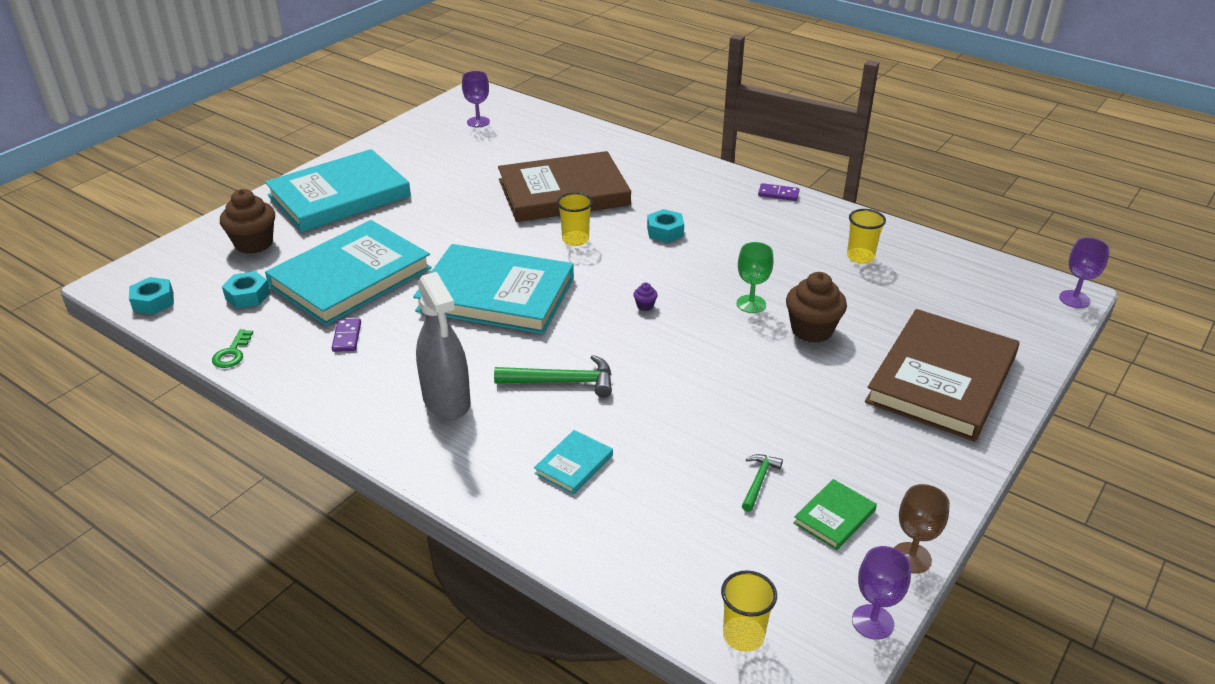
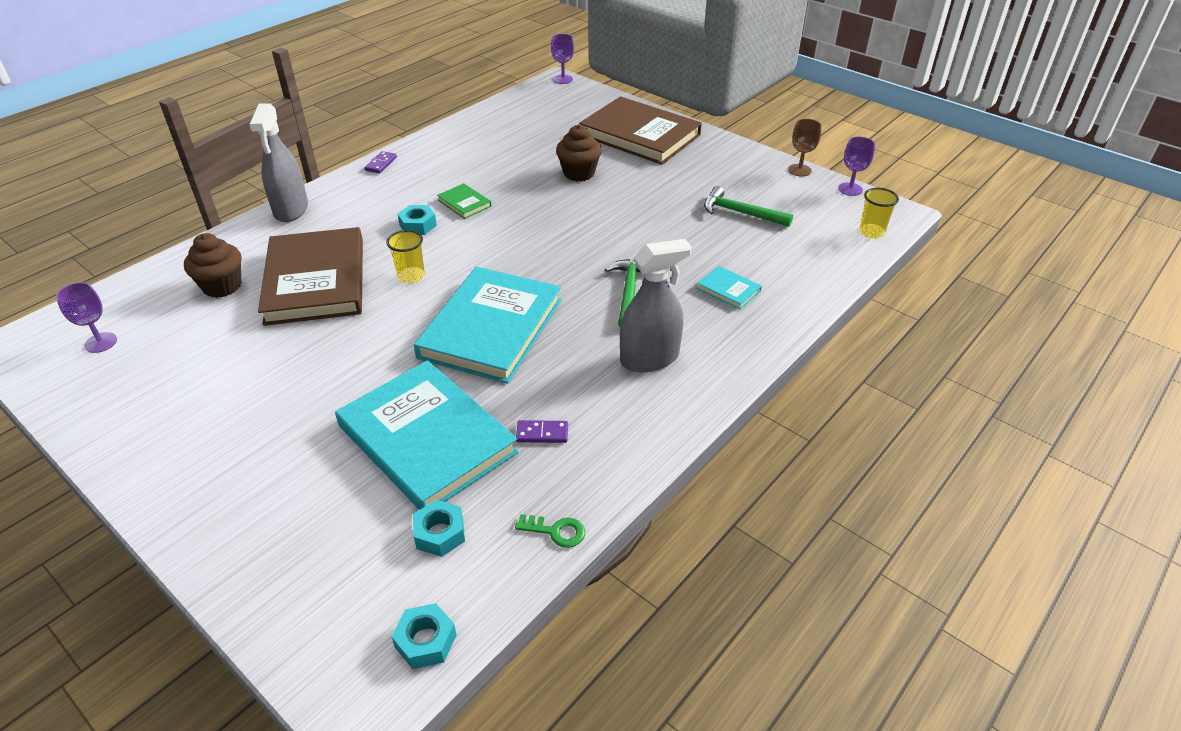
camera: 85 degrees left, 5 degrees up
brown cupcake [220,189,275,254] -> brown cupcake moved to [184,233,242,298]
turquoise book [265,149,411,232] -> none
purple cupcake [633,283,658,311] -> none
green goblet [736,242,774,313] -> none
green hammer [742,454,783,512] -> green hammer [704,186,793,227], size x1.72
green book [793,479,877,550] -> green book moved to [437,183,491,219]
yellow cup [847,209,886,264] -> none
none -> grey spray bottle [249,104,308,222]

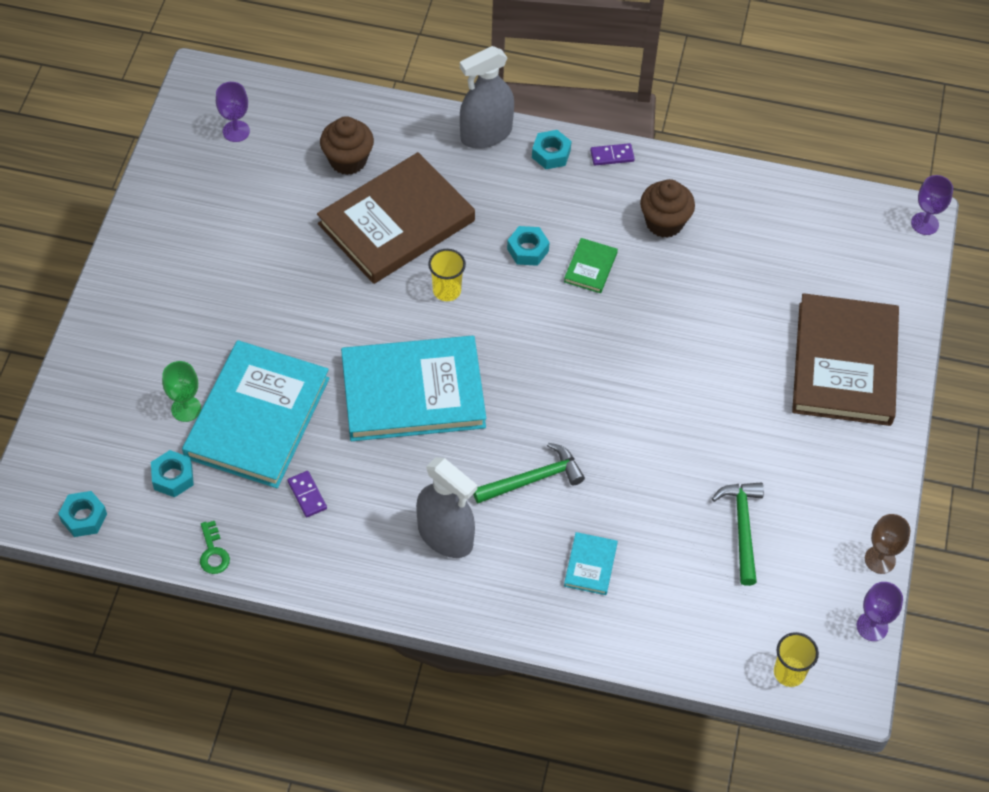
camera: 60 degrees right, 15 degrees up
brown cupcake [556,125,602,181] -> brown cupcake moved to [640,179,695,238]
none -> green goblet [162,361,201,422]
none -> turquoise nut [532,130,572,169]

